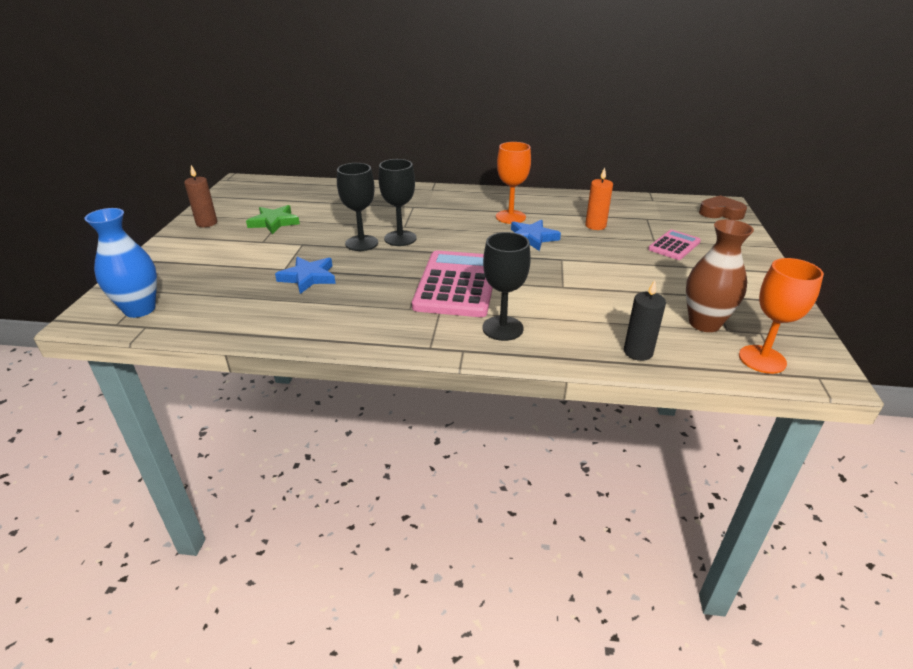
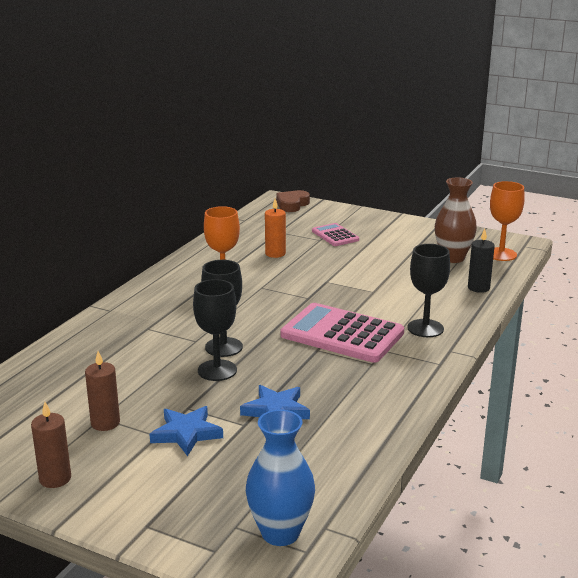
camera: 70 degrees left, 10 degrees down
green star [246,205,300,234] -> brown candle [85,351,120,431]
blue star [511,220,561,251] -> blue star moved to [149,406,223,456]

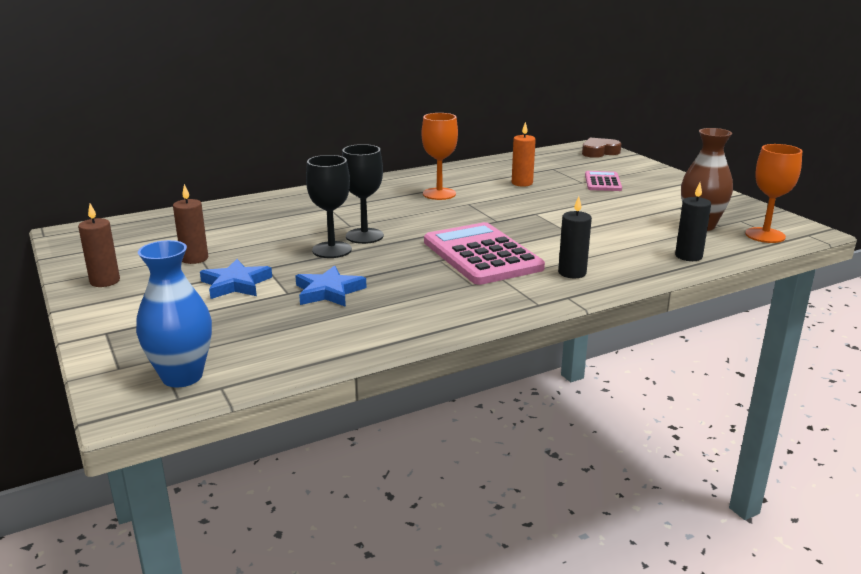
camera: 35 degrees right, 0 degrees up
black goblet [407,244,450,337] -> black candle [558,196,592,278]

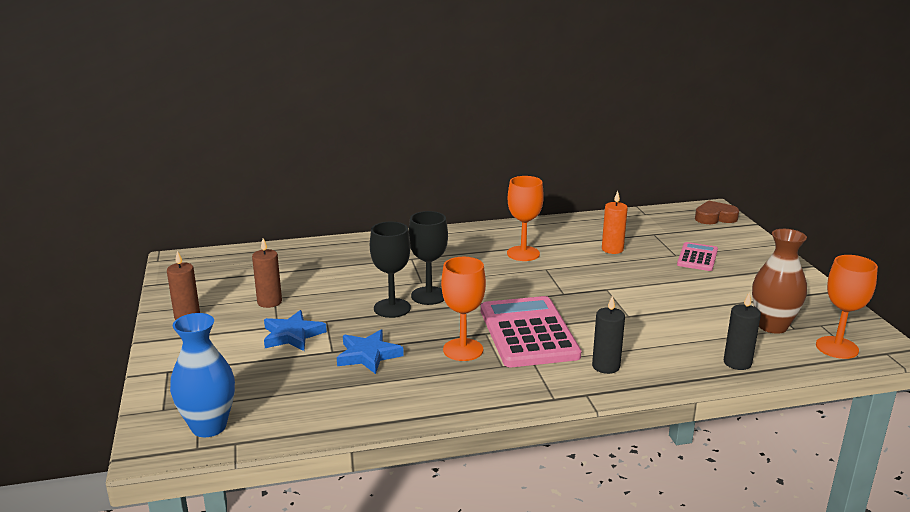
camera: 15 degrees right, 0 degrees up
none -> orange goblet [441,257,486,361]

